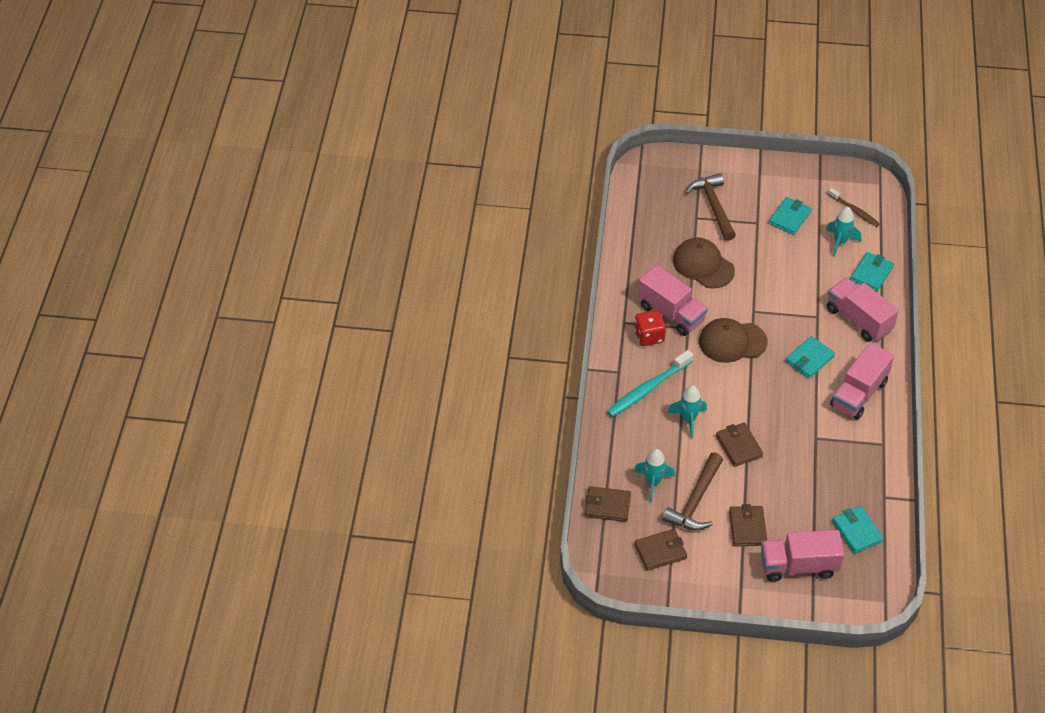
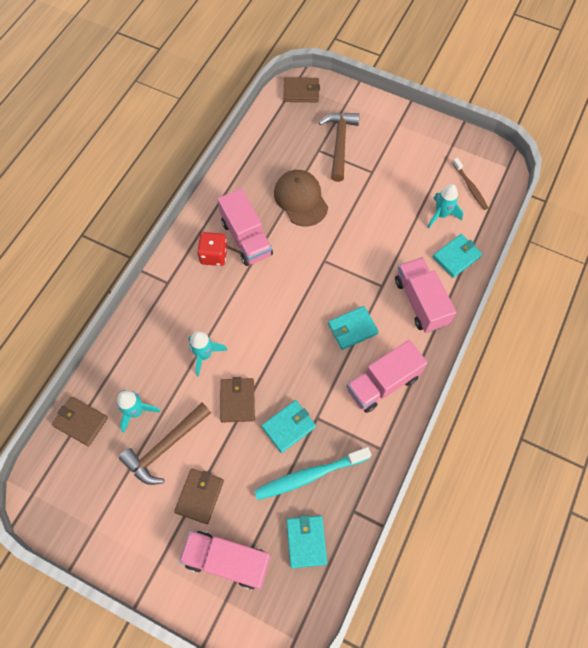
camera: 20 degrees right, 15 degrees up
turquoise toothbrush [607,350,693,417] -> turquoise toothbrush moved to [254,447,371,500]
brown wallet [635,529,687,571] -> brown wallet moved to [283,77,320,102]
brown cap [699,318,767,363] -> none
turquoise wallet [769,197,812,235] -> turquoise wallet moved to [261,400,316,453]

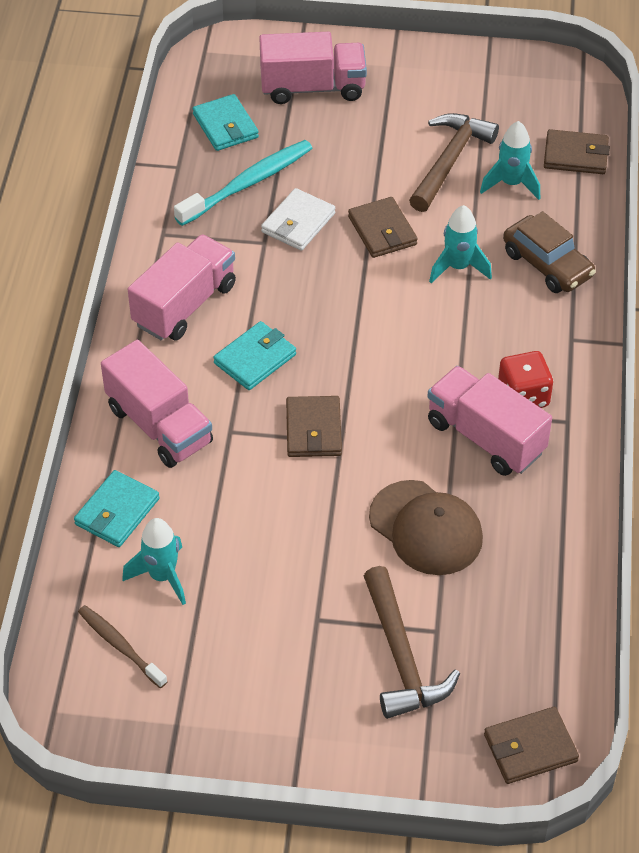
camera: 160 degrees right, 15 degrees down
brown wallet [174,469,224,524] -> brown wallet moved to [286,396,342,457]
turquoise wallet [261,400,316,453] -> white wallet [261,188,335,251]
none -> brown car [503,211,596,293]

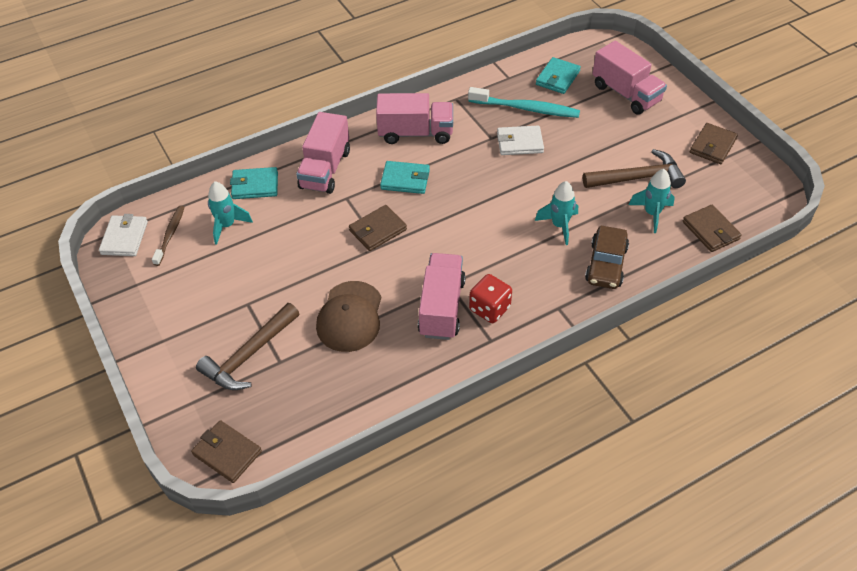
camera: 55 degrees right, 0 degrees up
brown wallet [348,197,418,258] -> brown wallet moved to [690,123,738,164]
none -> white wallet [99,214,148,256]

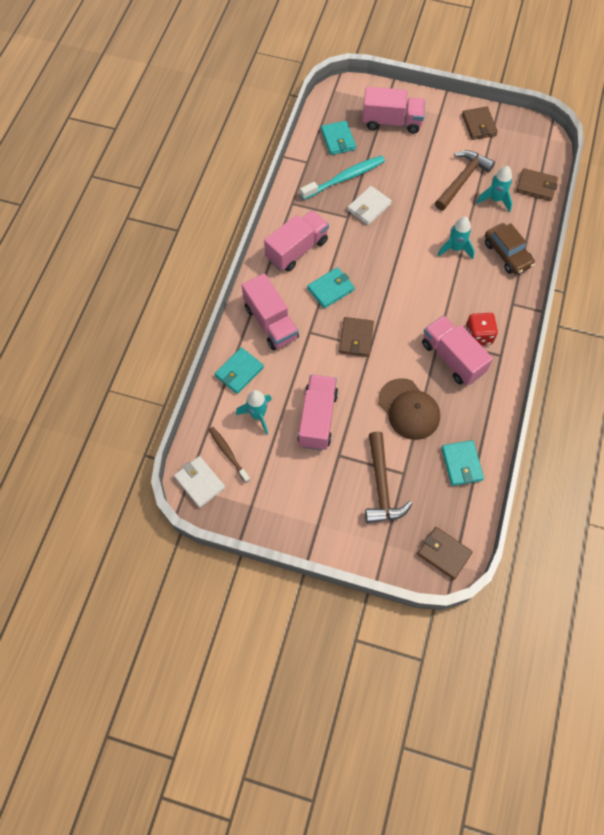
camera: 45 degrees left, 15 degrees up
brown wallet [191,420,262,483] -> brown wallet turned 45 degrees clockwise [417,527,473,580]
none -> pink truck [297,374,338,450]
none -> turquoise wallet [442,440,484,486]

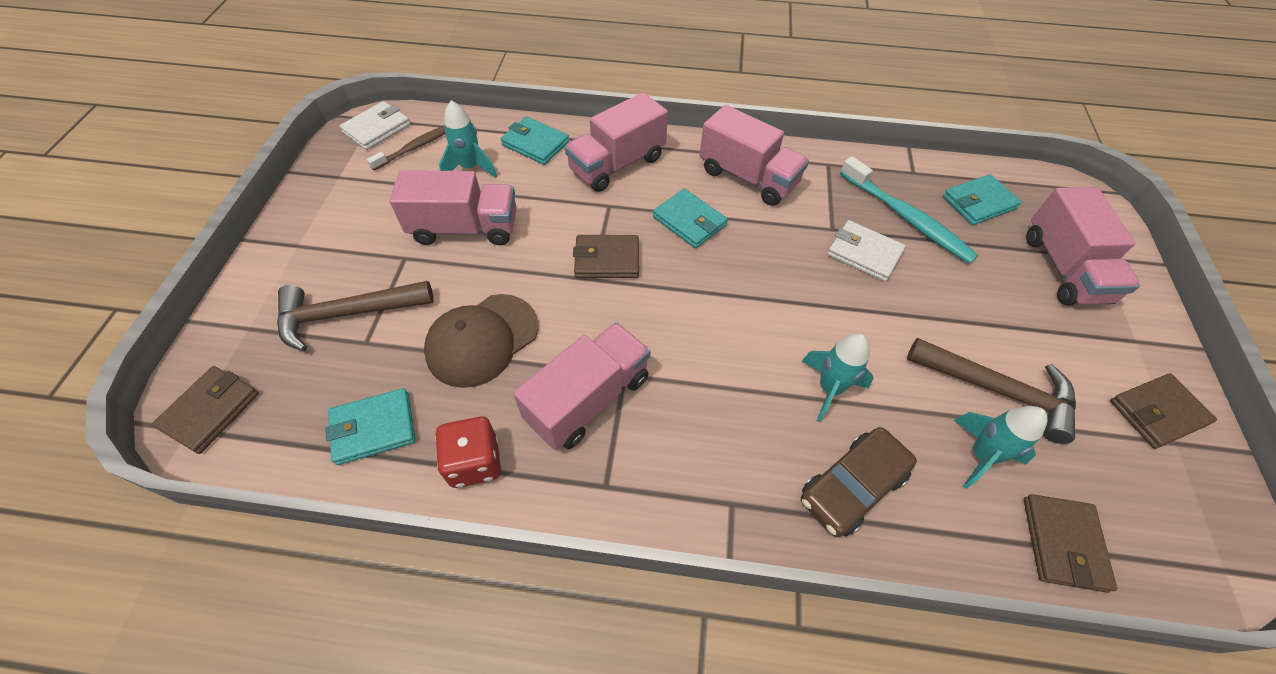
camera: 80 degrees right, 10 degrees down
red dice [465,313,498,346] -> red dice moved to [435,416,501,488]

